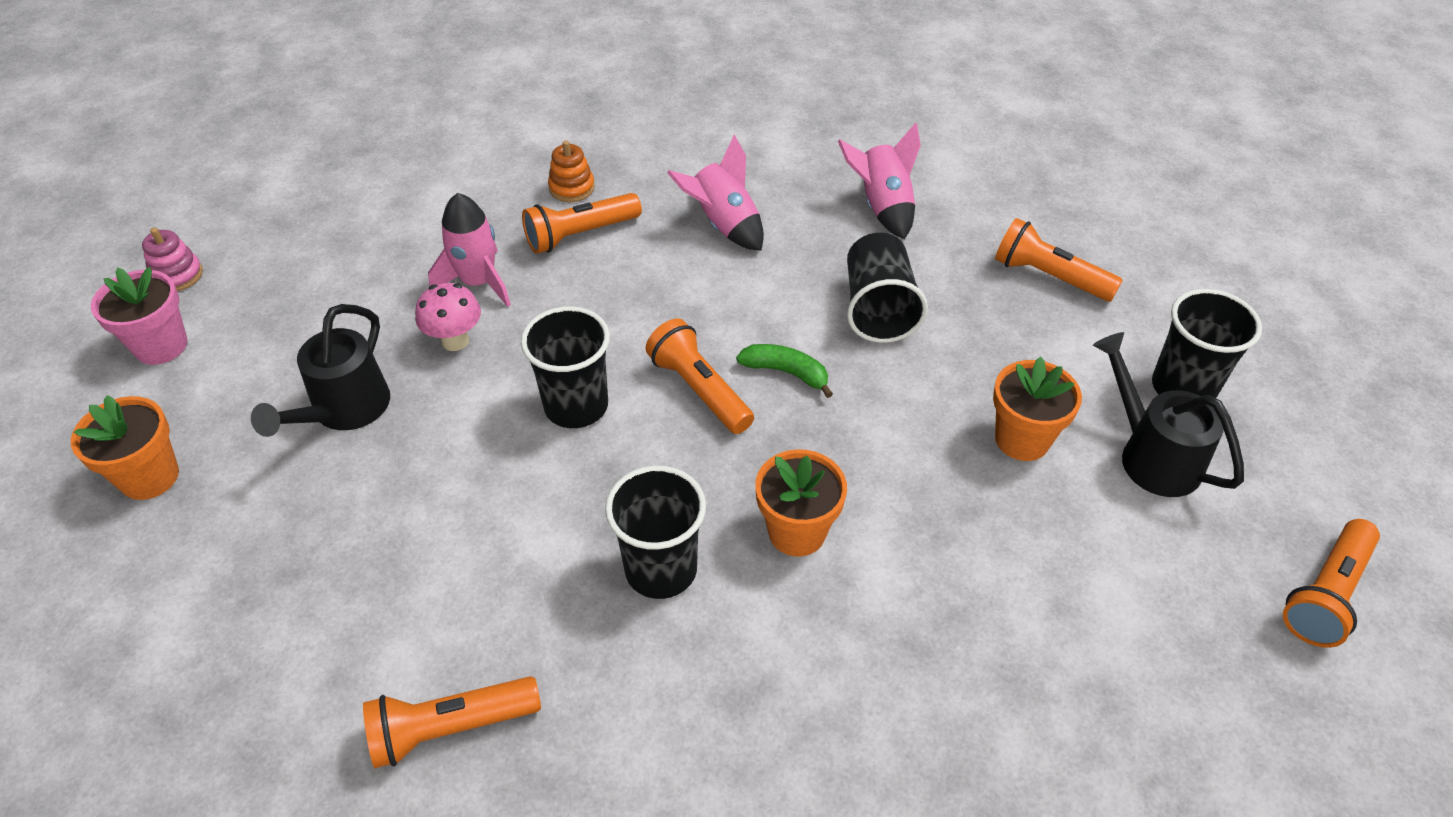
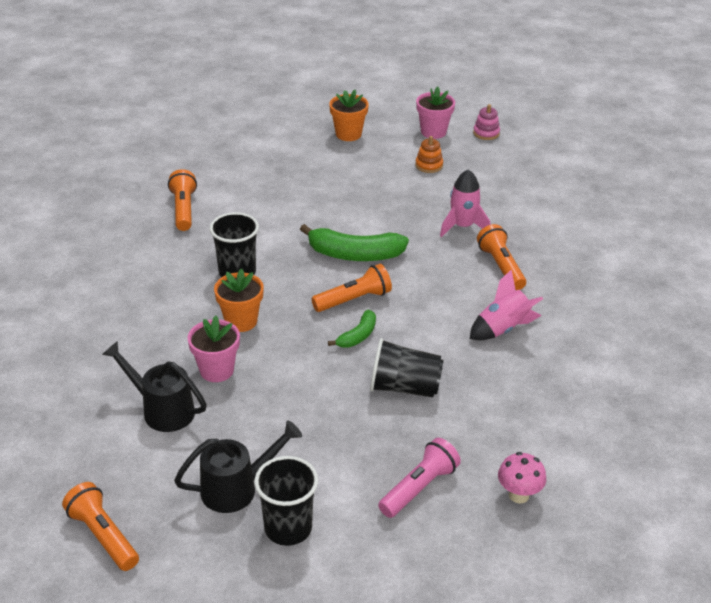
camera: 100 degrees right, 10 degrees down
black watering can [251,304,390,437] -> black watering can moved to [102,341,207,432]
pink mushroom [415,283,481,351] -> pink mushroom moved to [498,452,546,503]
black cup [521,306,610,428] -> green banana [300,224,409,261]
orange stacking toy [548,140,595,202] -> orange stacking toy moved to [415,136,443,173]
pink rocket [838,123,921,239] -> none
orange flower pot [993,357,1082,461] -> none
orange flashlight [995,218,1123,301] -> pink flashlight [378,438,461,518]
none -> pink flower pot [188,316,240,382]

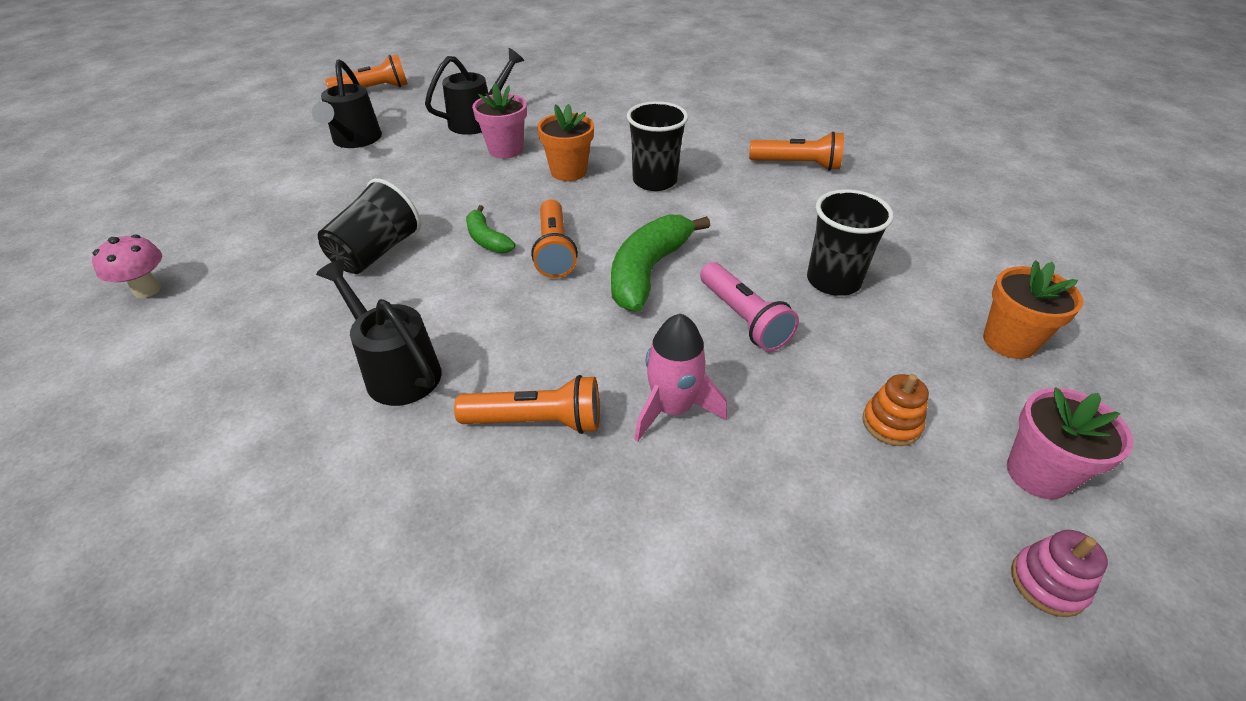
camera: 110 degrees right, 5 degrees up
black cup [254,456,318,546] -> black cup moved to [807,189,894,296]
pink flashlight [378,438,461,518] -> pink flashlight moved to [700,262,799,351]
pink rocket [470,269,543,340] -> black watering can [316,259,442,406]

